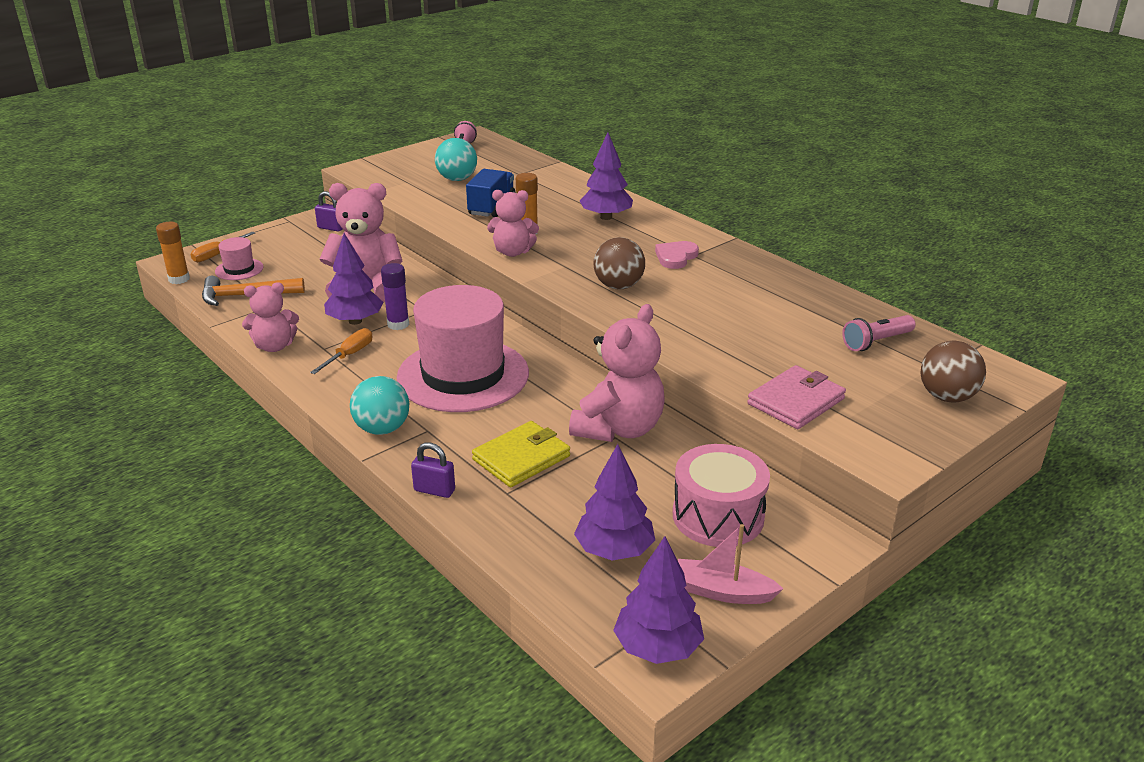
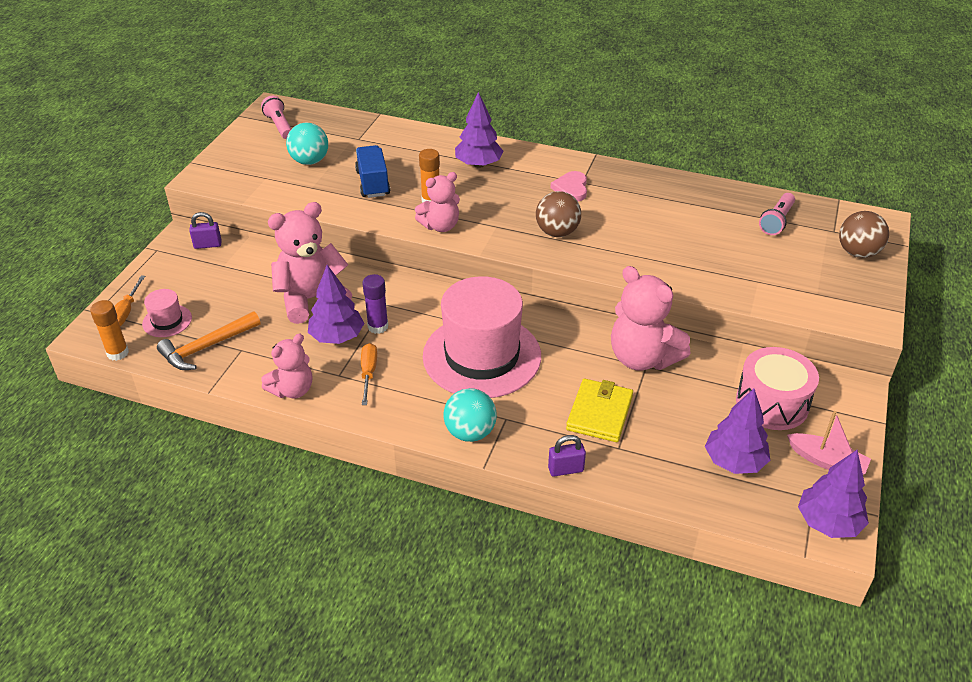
camera: 30 degrees left, 10 degrees up
pink teddy bear [569,304,664,442] -> pink teddy bear turned 135 degrees clockwise [611,266,691,371]
pink boat [678,524,783,604] -> pink boat turned 135 degrees counterclockwise [787,411,871,475]
pink wallet [747,365,846,429] -> none

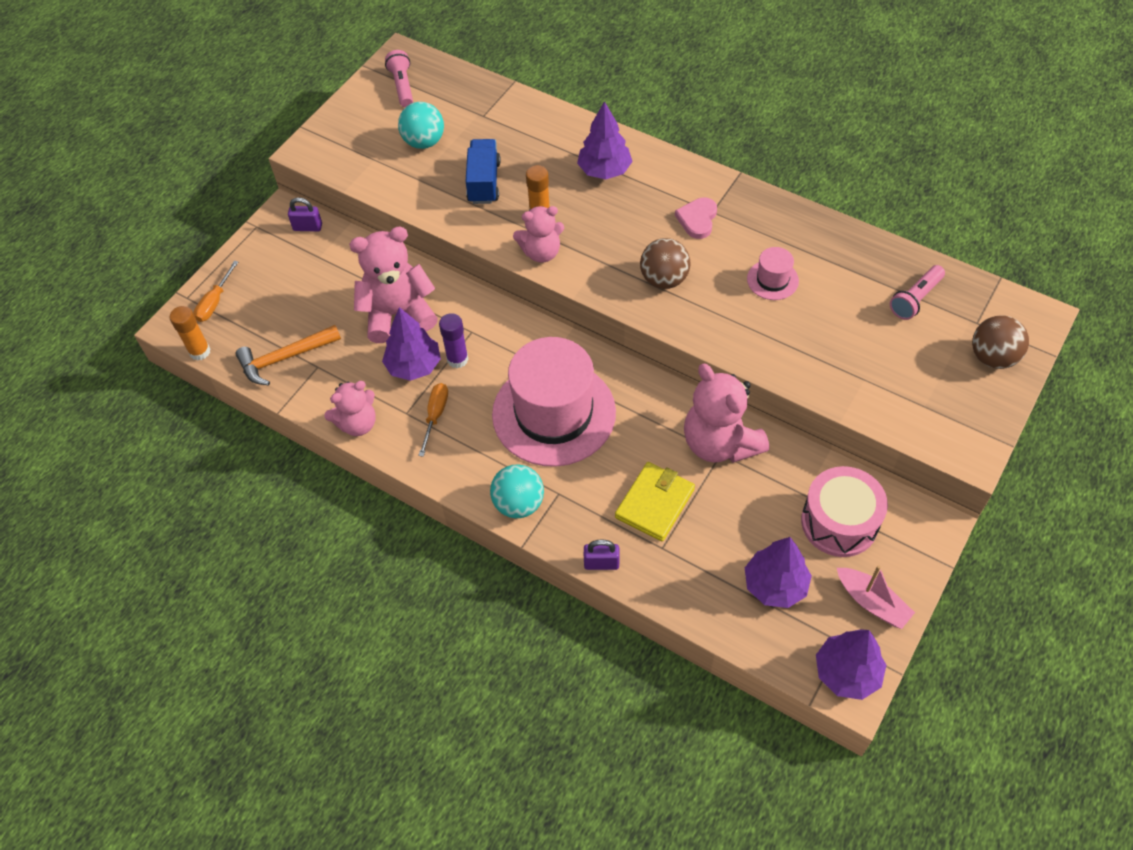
camera: 15 degrees right, 15 degrees up
pink hat [142,289,192,337] -> pink hat moved to [747,247,799,300]

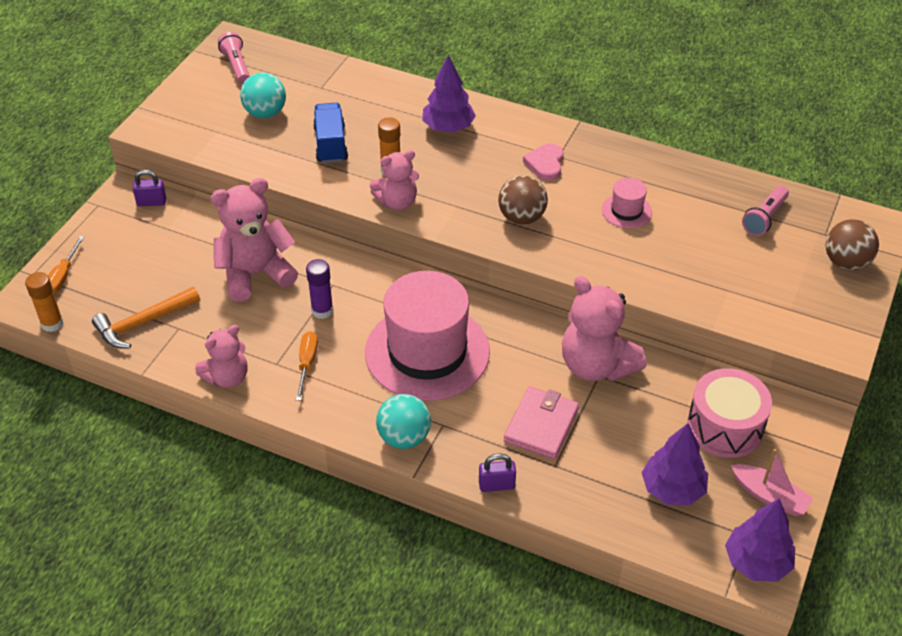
camera: 10 degrees left, 10 degrees down
purple tree [382,307,441,381] -> none
yellow wallet [615,462,695,541] -> pink wallet [504,386,579,459]

